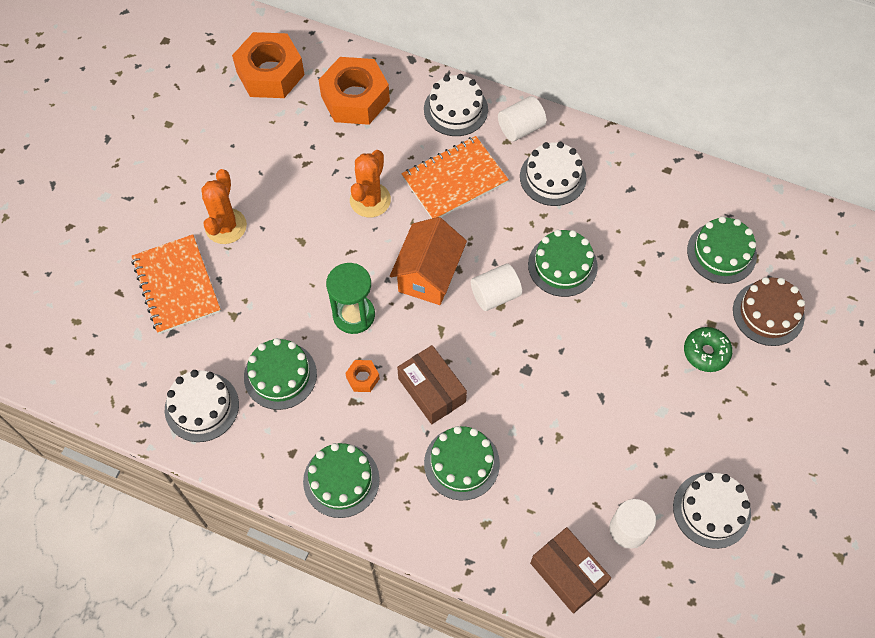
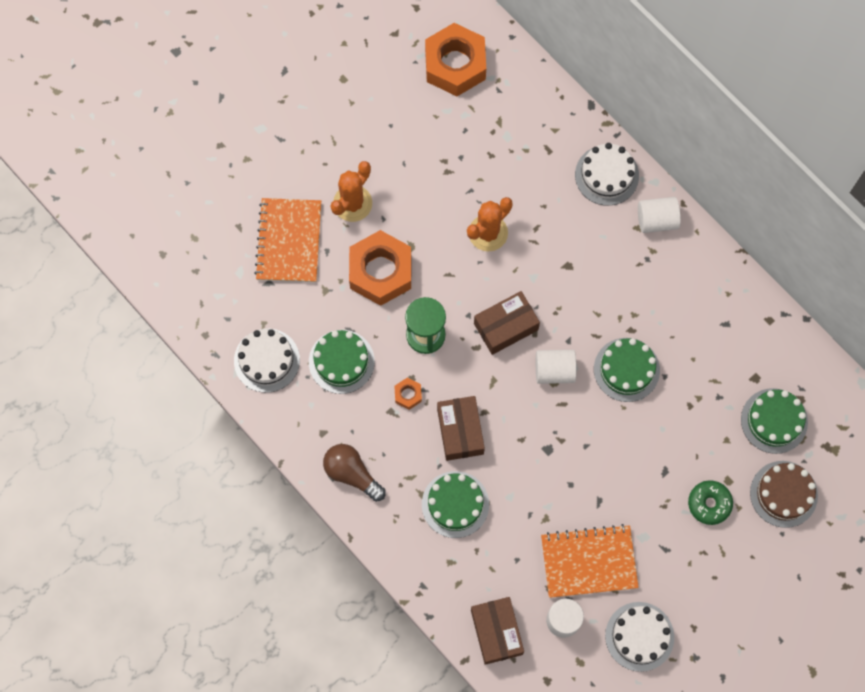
camera: 25 degrees right, 10 degrees up
green cake [303,443,380,518] -> brown light bulb [323,444,386,502]
orange nut [319,57,390,125] -> orange nut moved to [349,230,411,306]
orange house [390,217,467,305] -> brown box [474,291,540,355]
orange notebook [402,136,509,219] -> orange notebook moved to [541,524,639,598]
white cake [520,142,587,206] -> none

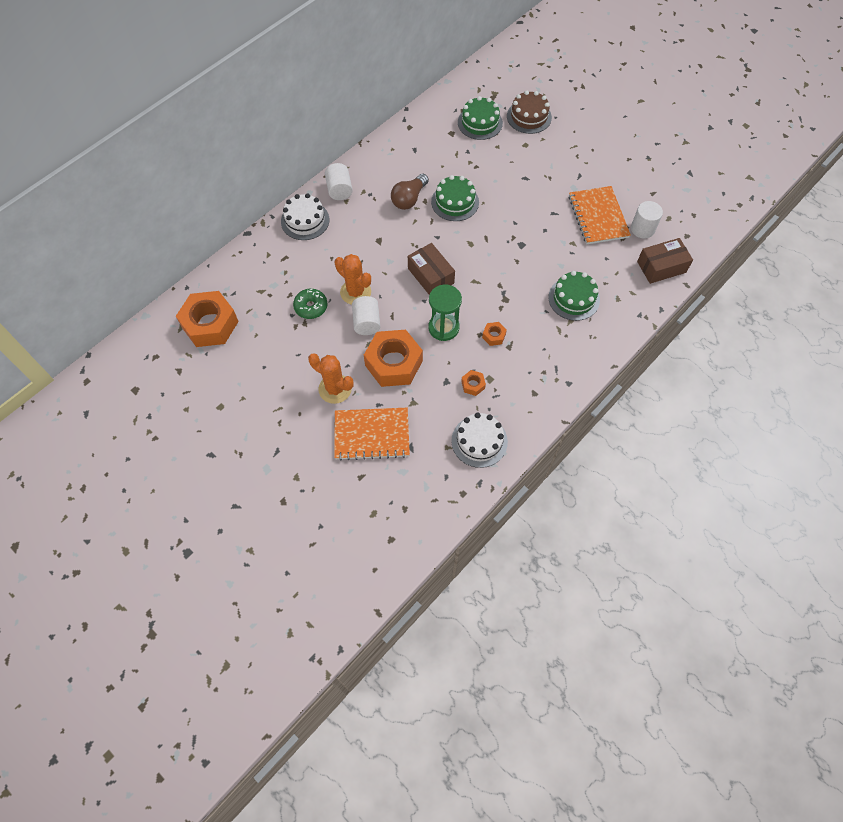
camera: 95 degrees left, 10 degrees down
green cake [309,330,375,394] -> orange nut [461,370,486,396]
brown light bulb [323,444,386,502] -> brown light bulb moved to [391,174,429,210]
brown box [437,396,485,461] -> none
white cylinder [536,350,576,384] -> white cylinder moved to [352,296,380,335]
white cake [605,602,674,672] -> none
green donut [688,480,733,525] -> green donut moved to [293,289,327,319]

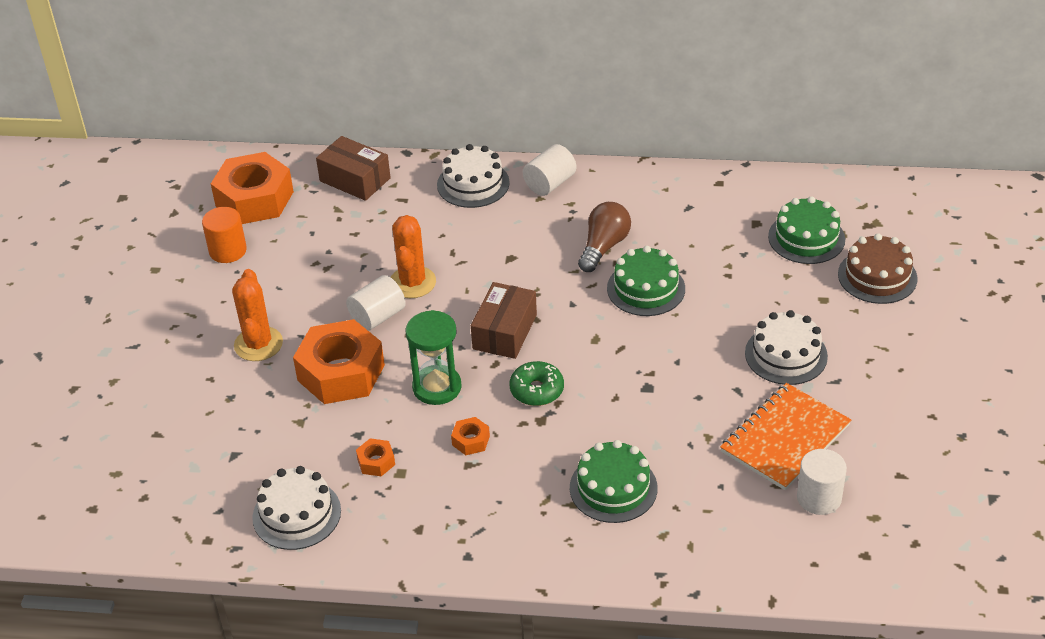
camera: 55 degrees right, 20 degrees down
green donut [293,289,327,319] -> green donut moved to [510,361,564,406]
orange notebook [334,408,410,461] -> none
brown light bulb [391,174,429,210] -> brown light bulb turned 120 degrees clockwise [578,202,631,272]
brown box [637,238,693,284] -> brown box moved to [316,136,391,201]
none -> orange cylinder [202,207,247,263]
none -> white cake [745,310,828,385]

